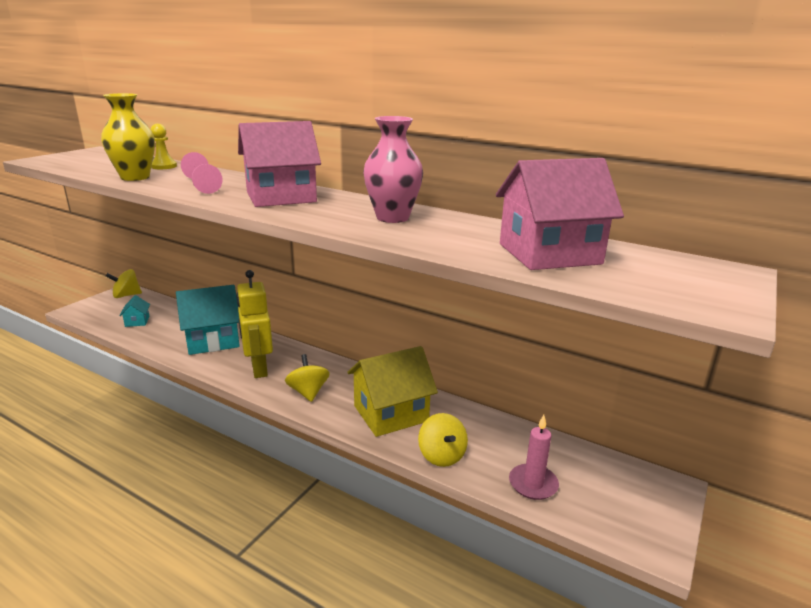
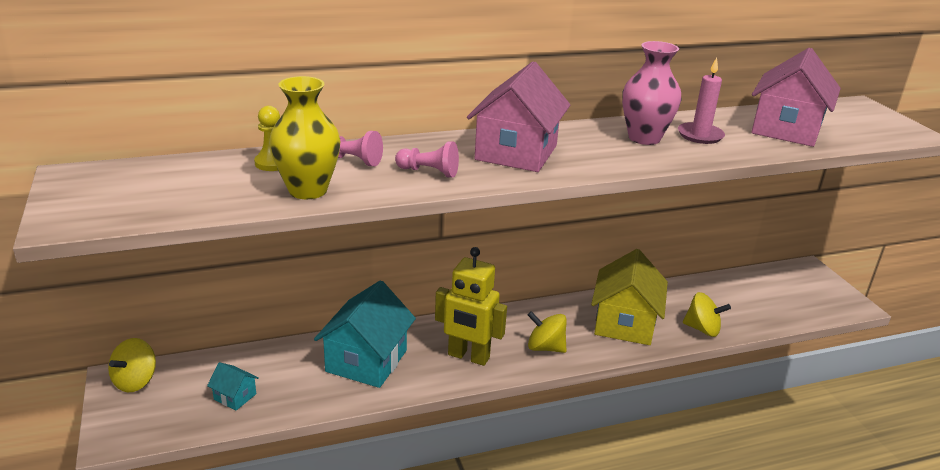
camera: 50 degrees left, 5 degrees up
pink candle [509,415,559,500] -> pink candle moved to [678,58,725,144]

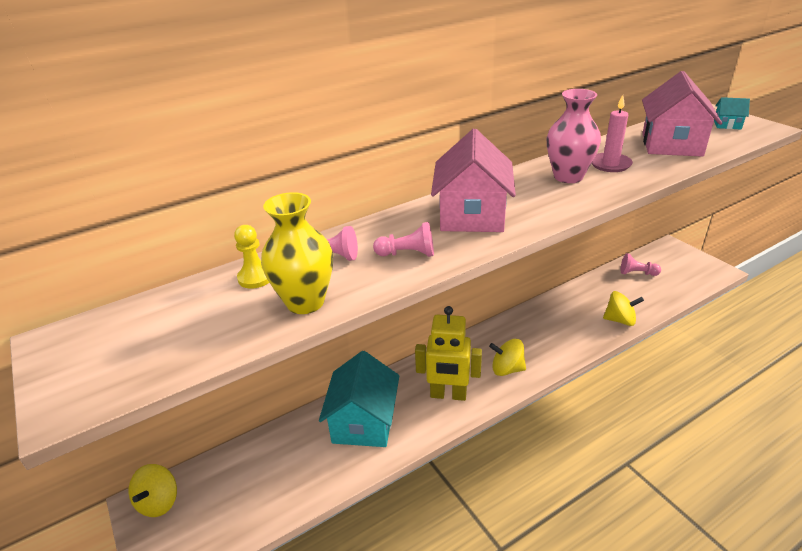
camera: 10 degrees left, 5 degrees up
turquoise house [207,362,259,410] -> turquoise house moved to [714,97,750,129]
yellow house [591,249,668,345] -> none
none -> pink pawn [620,253,661,276]

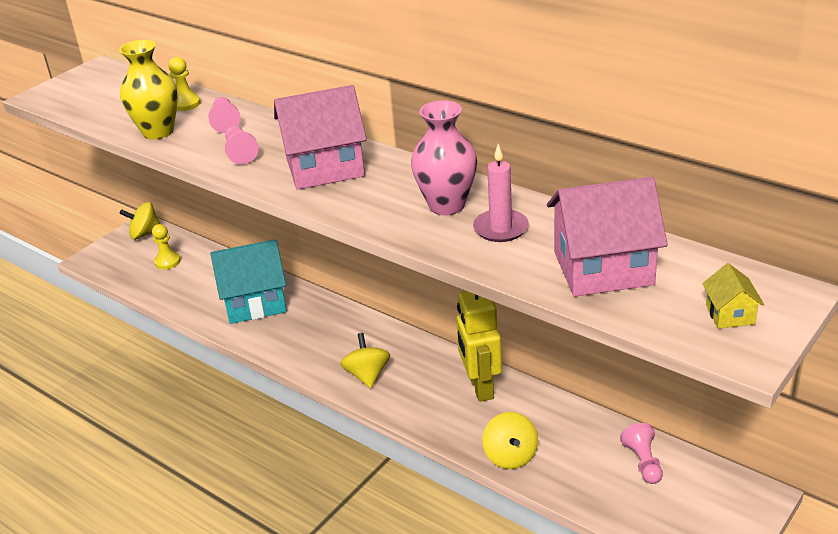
camera: 70 degrees right, 0 degrees up
yellow robot [415,306,482,401] -> yellow robot moved to [456,291,502,402]
turquoise house [714,97,750,129] -> yellow house [702,263,764,329]
none -> yellow pawn [152,224,181,270]

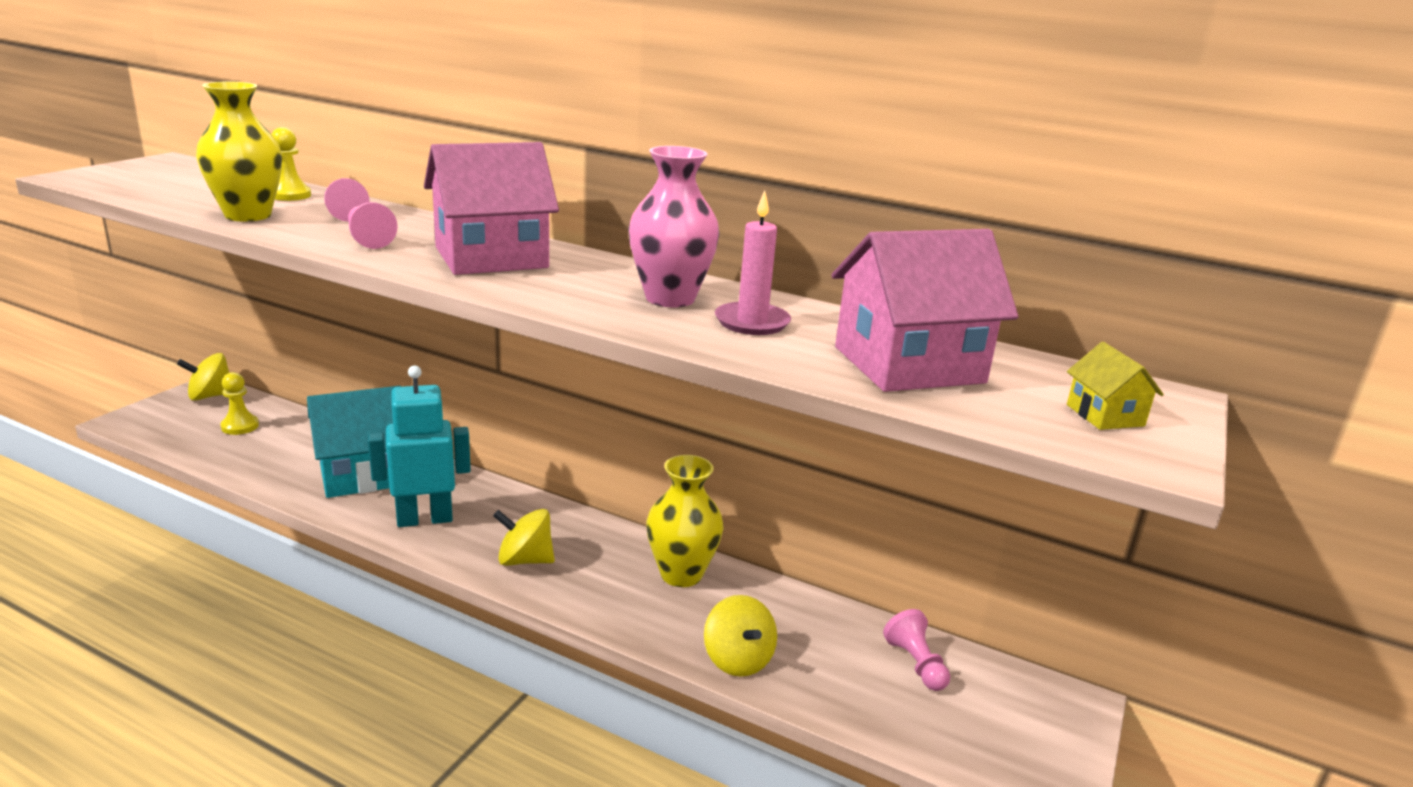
camera: 15 degrees left, 10 degrees down
yellow spinning top [340,333,390,388] -> yellow spinning top turned 60 degrees counterclockwise [493,509,555,566]
yellow robot [456,291,502,402] -> yellow vase [646,455,724,587]
none -> turquoise robot [368,365,471,527]

